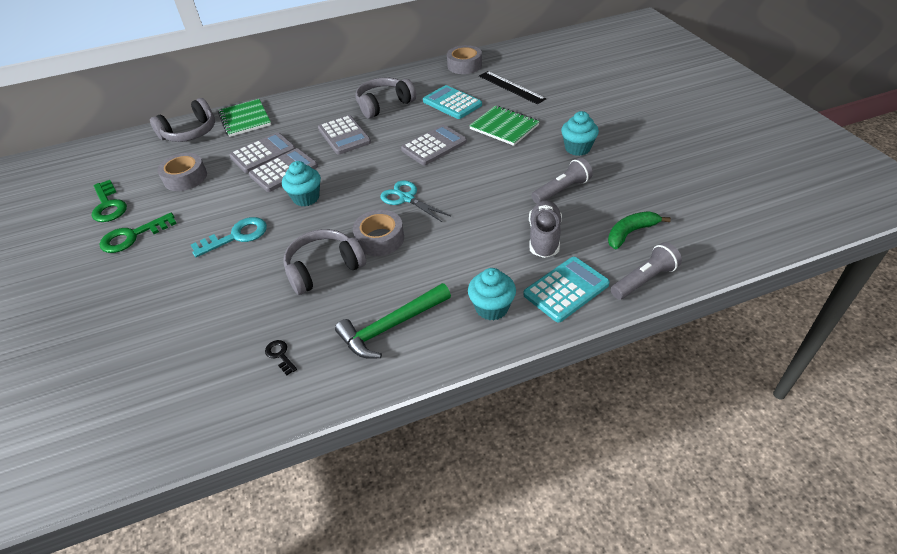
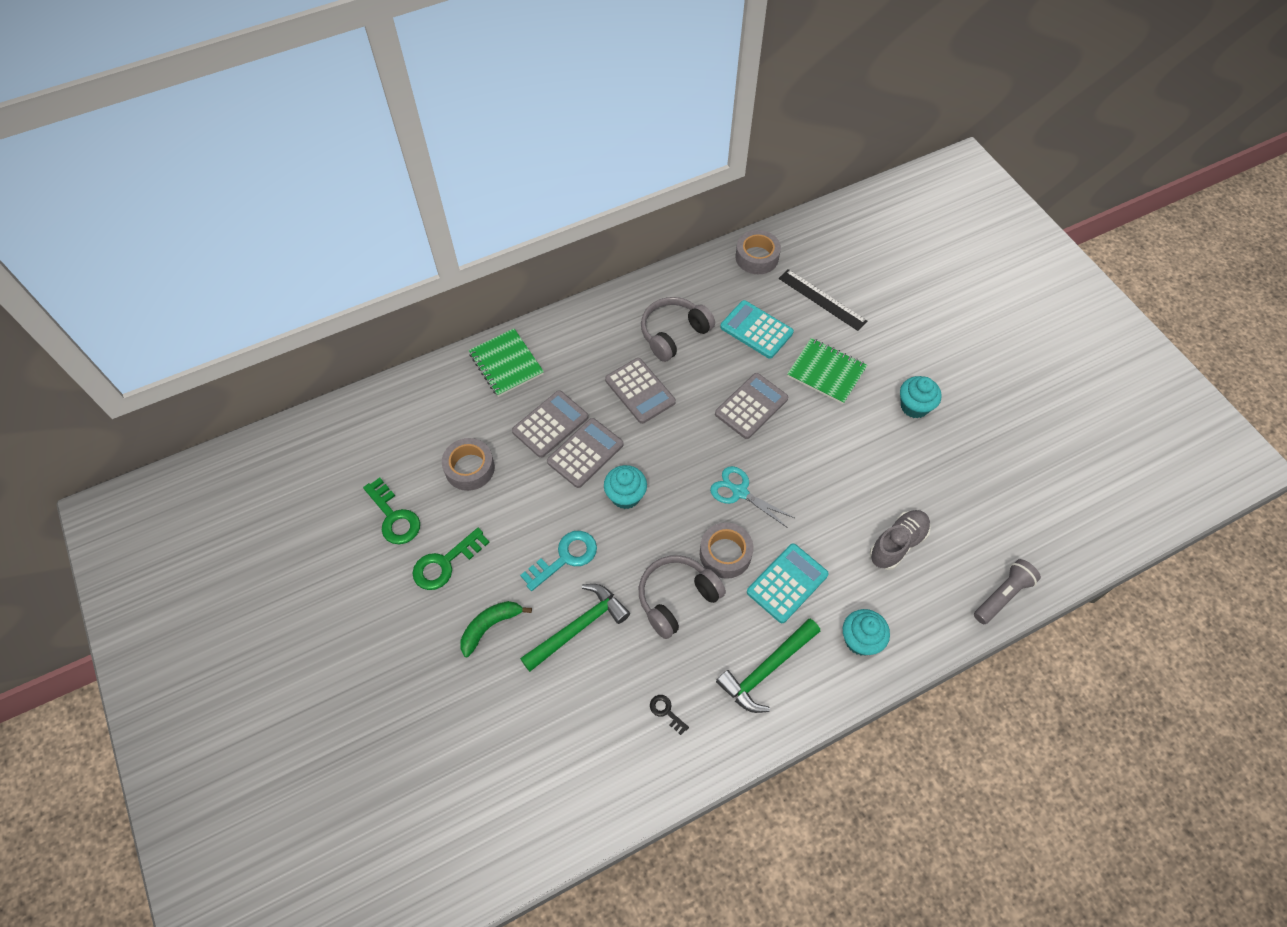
camera: 10 degrees left, 15 degrees up
grey headphones [150,98,215,142] -> none
turquoise calculator [523,257,610,322] -> turquoise calculator moved to [747,544,829,623]
grey shoe [529,200,562,258] -> grey shoe turned 45 degrees clockwise [870,510,931,570]
grey flashlight [531,158,593,204] -> none
green banana [608,211,671,250] -> green banana moved to [460,601,532,657]
none -> green hammer [520,584,630,672]

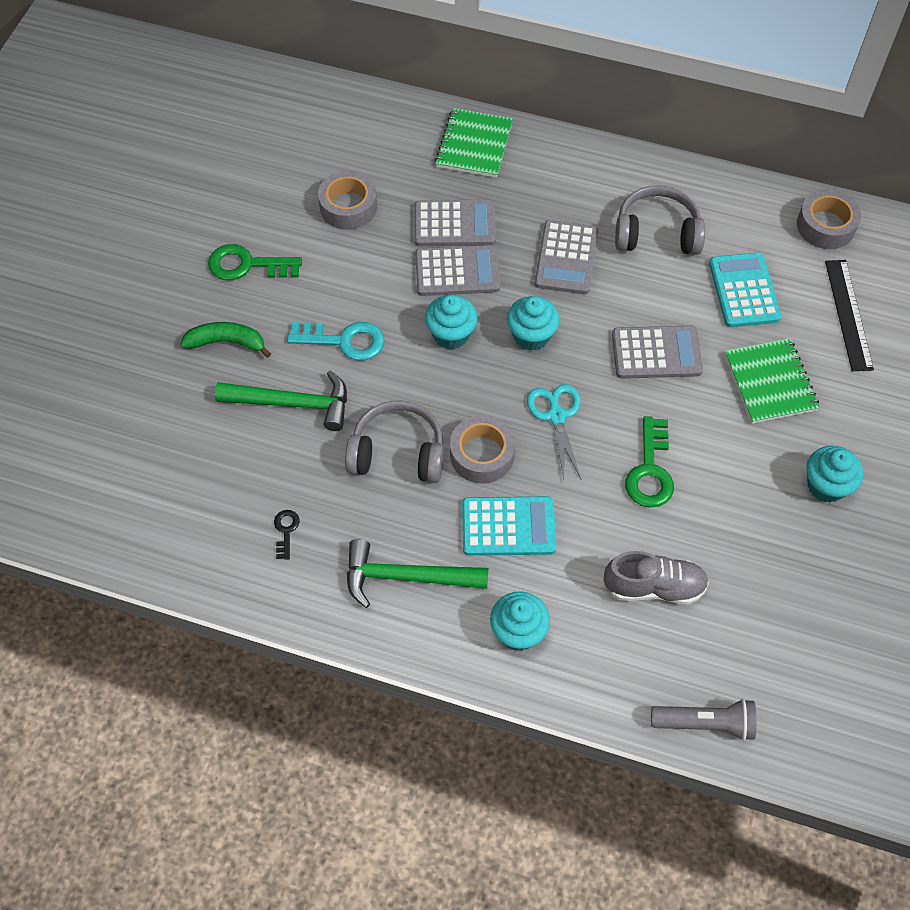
camera: 45 degrees right, 0 degrees up
green key [363,478,420,544] -> green key moved to [625,416,674,508]
none -> turquoise cupcake [507,296,560,351]

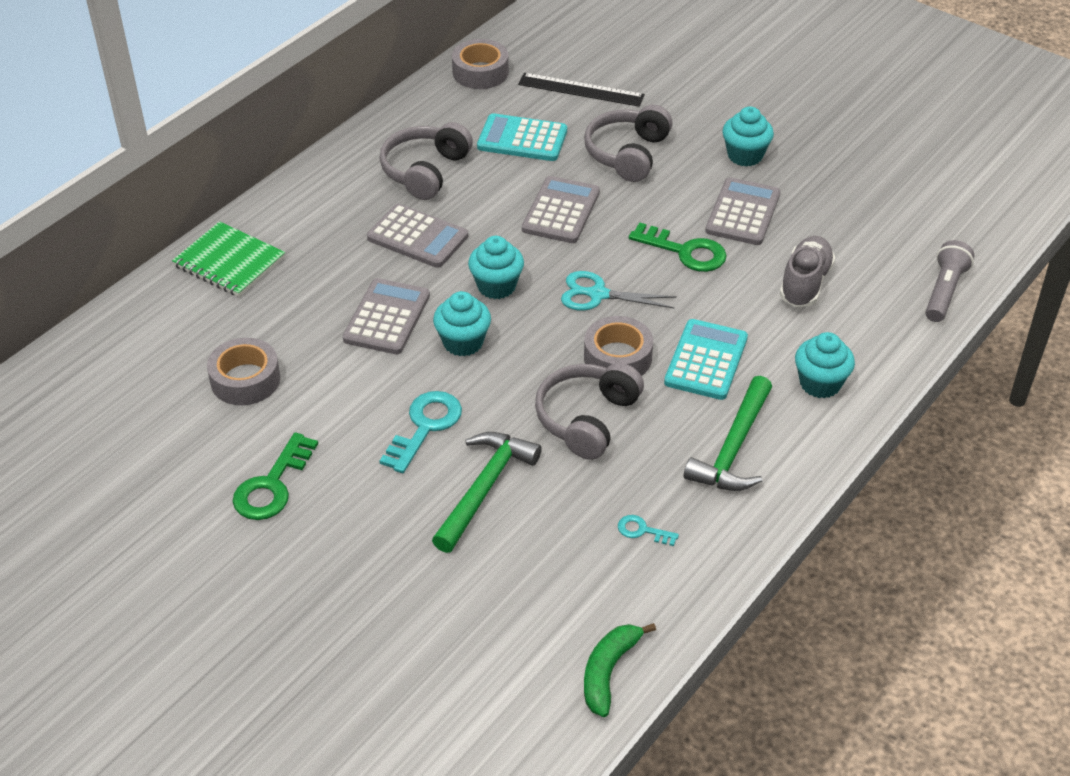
camera: 70 degrees left, 15 degrees down
green banana [180,322,271,358] -> green banana moved to [584,623,656,717]
black key [274,510,299,560] -> turquoise key [618,515,679,546]
grey calculator [415,200,496,246] -> grey calculator moved to [705,177,781,245]
green notebook [725,338,820,424] -> grey headphones [584,105,672,182]

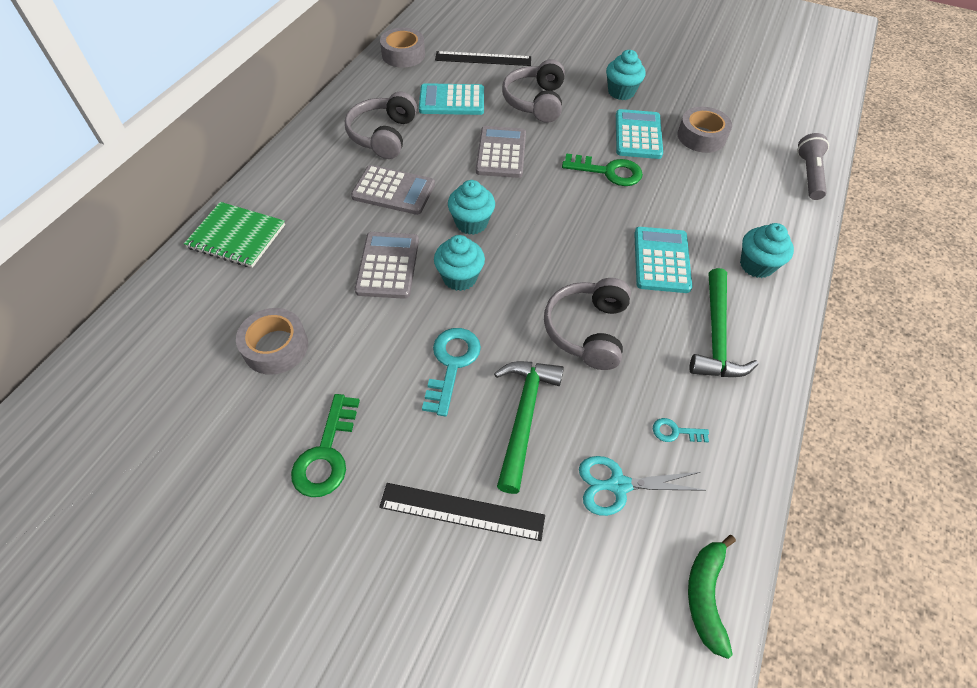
camera: 15 degrees left, 10 degrees up
turquoise scissors [561,271,677,310] -> turquoise scissors moved to [579,456,706,516]
grey tape [584,316,653,376] -> grey tape moved to [678,107,732,153]
grey calculator [705,177,781,245] -> turquoise calculator [616,109,663,159]
grey shoe [780,236,835,307] -> none
none -> black ruler [379,483,545,541]

